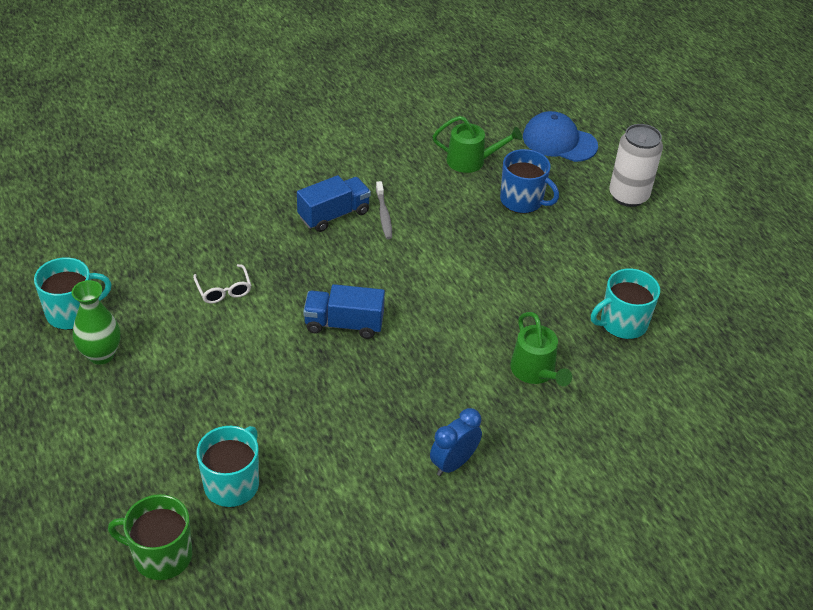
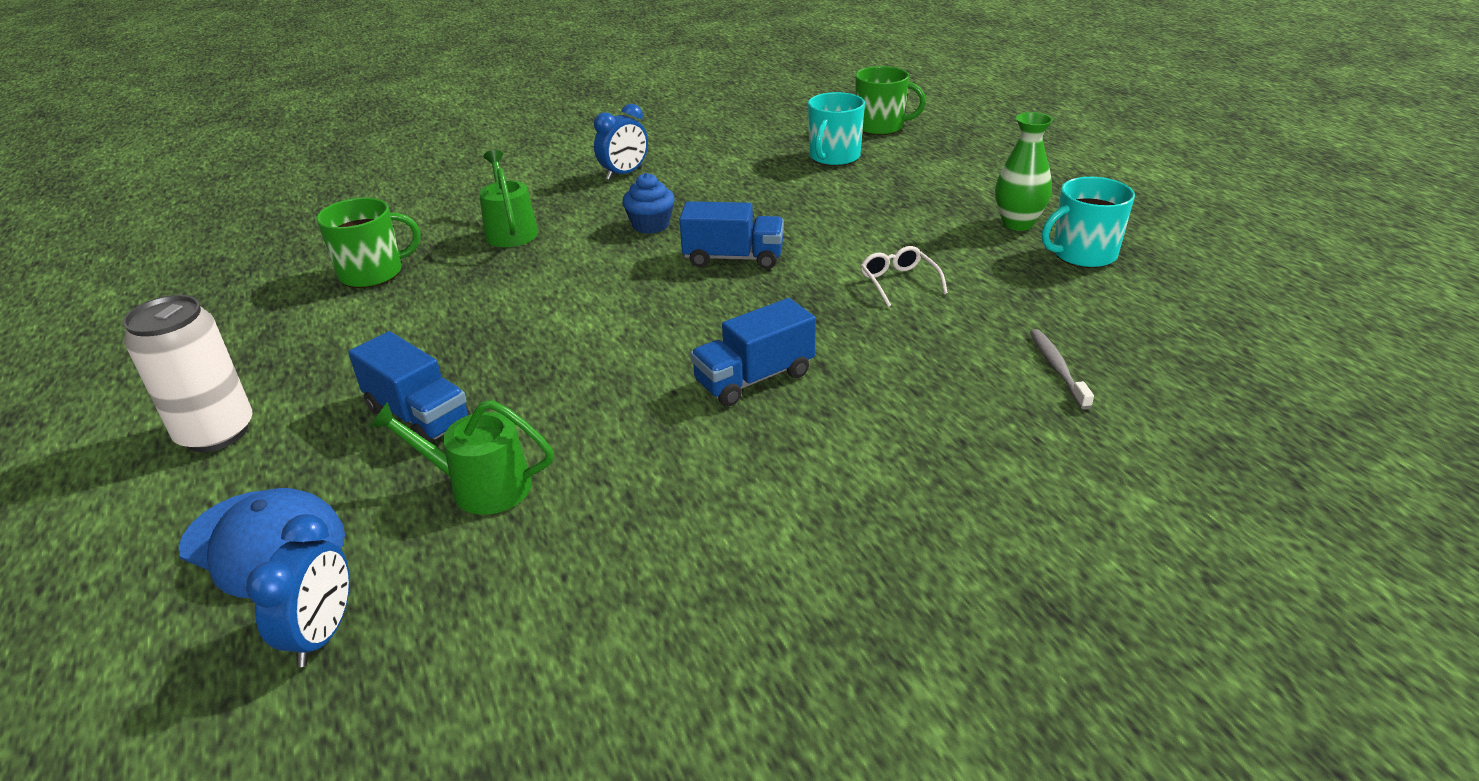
camera: 175 degrees left, 10 degrees down
grey toothbrush [376,181,392,239] -> grey toothbrush moved to [1030,329,1094,410]
blue mug [500,149,559,213] -> blue truck [348,331,471,443]
turquoise mug [591,268,660,339] -> green mug [316,198,420,288]
none -> blue clock [246,514,350,667]
none -> blue cupcake [622,173,675,234]

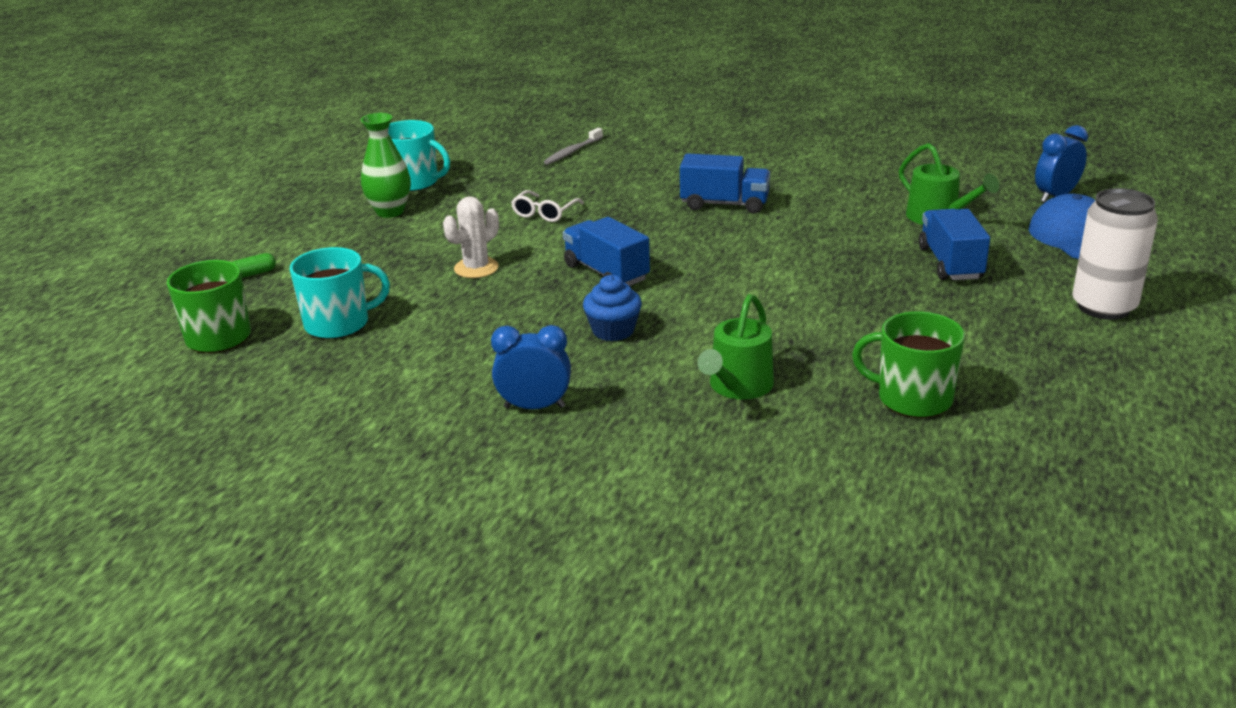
camera: 135 degrees left, 5 degrees down
none -> green capsule [233,253,276,278]
none -> white cactus [443,196,499,278]

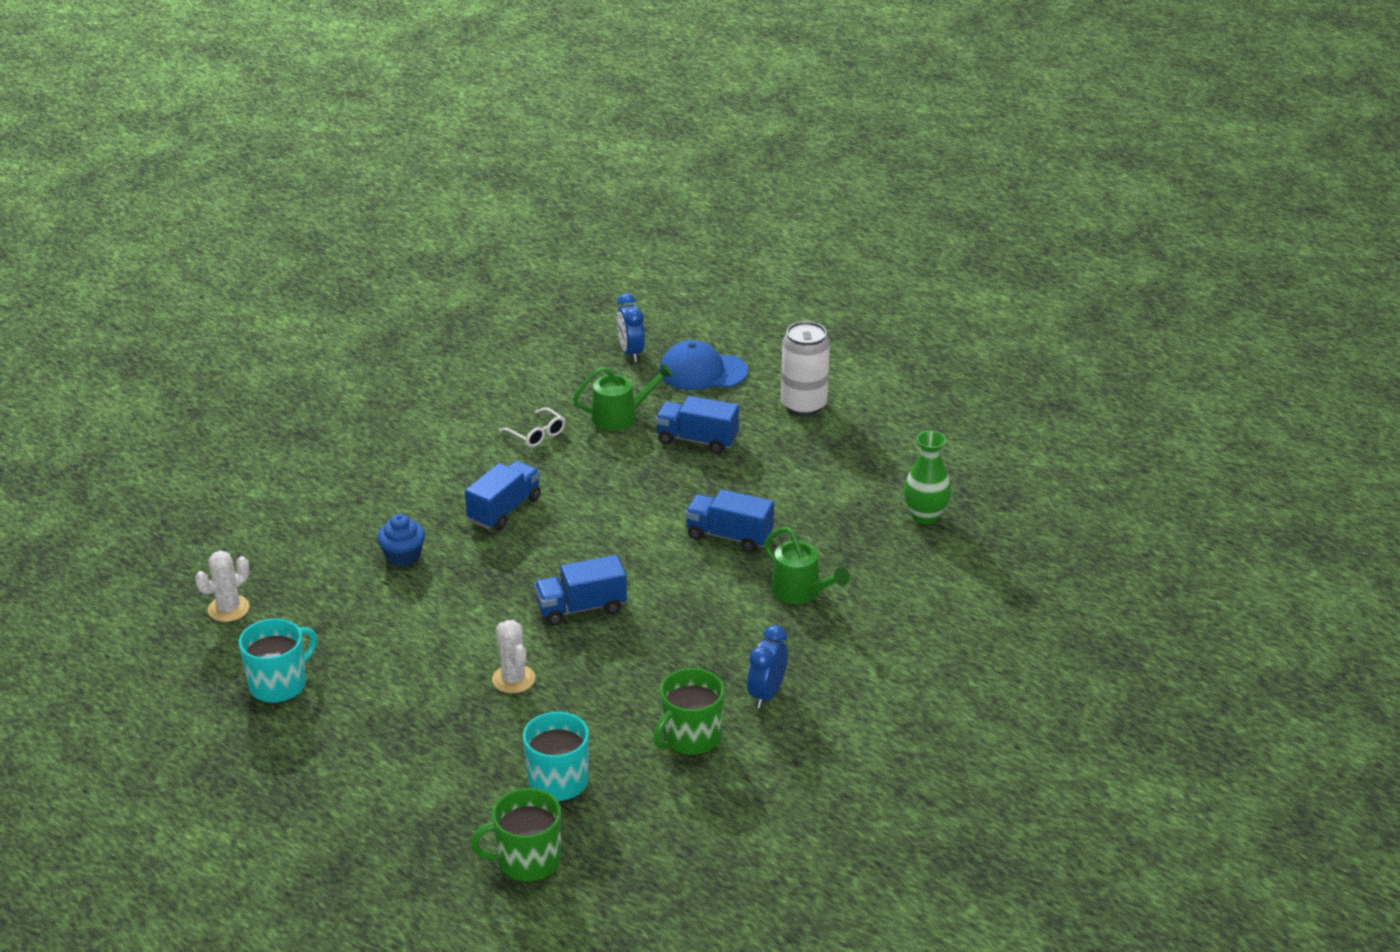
camera: 70 degrees left, 5 degrees up
green capsule [233,253,276,278] -> none
green vase [361,113,411,218] -> green vase moved to [904,431,951,524]
white glasses [511,190,584,222] -> white glasses moved to [499,408,566,447]
grey toothbrush [544,128,603,165] -> none
blue cupcake [583,275,642,341] -> blue cupcake moved to [377,514,425,566]
green mug [852,311,965,418] -> green mug moved to [653,668,724,756]
none -> white cactus [195,551,250,622]
none -> blue truck [685,489,774,552]

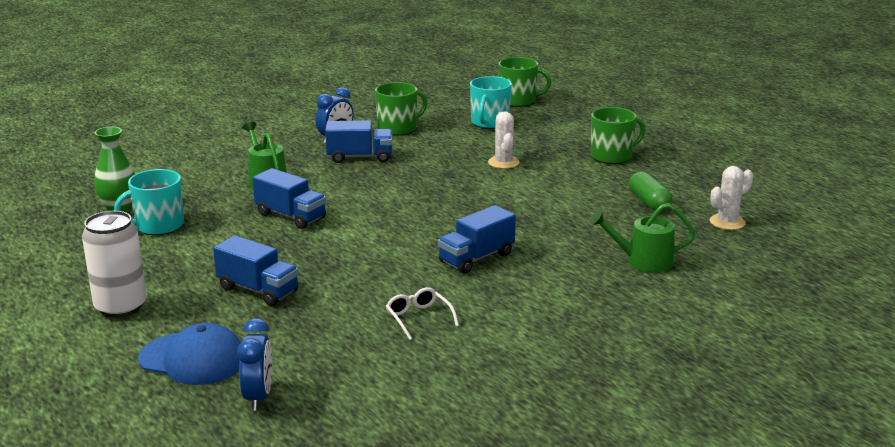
camera: 165 degrees left, 10 degrees down
turquoise mug [239,618,317,704] -> turquoise mug moved to [114,169,184,235]
blue cupcake [377,514,425,566] -> none
blue truck [534,555,627,626] -> blue truck moved to [325,120,392,163]
green watering can [573,363,673,431] -> green watering can moved to [590,203,695,272]
none -> green mug [591,107,645,164]
none -> green capsule [629,172,672,212]

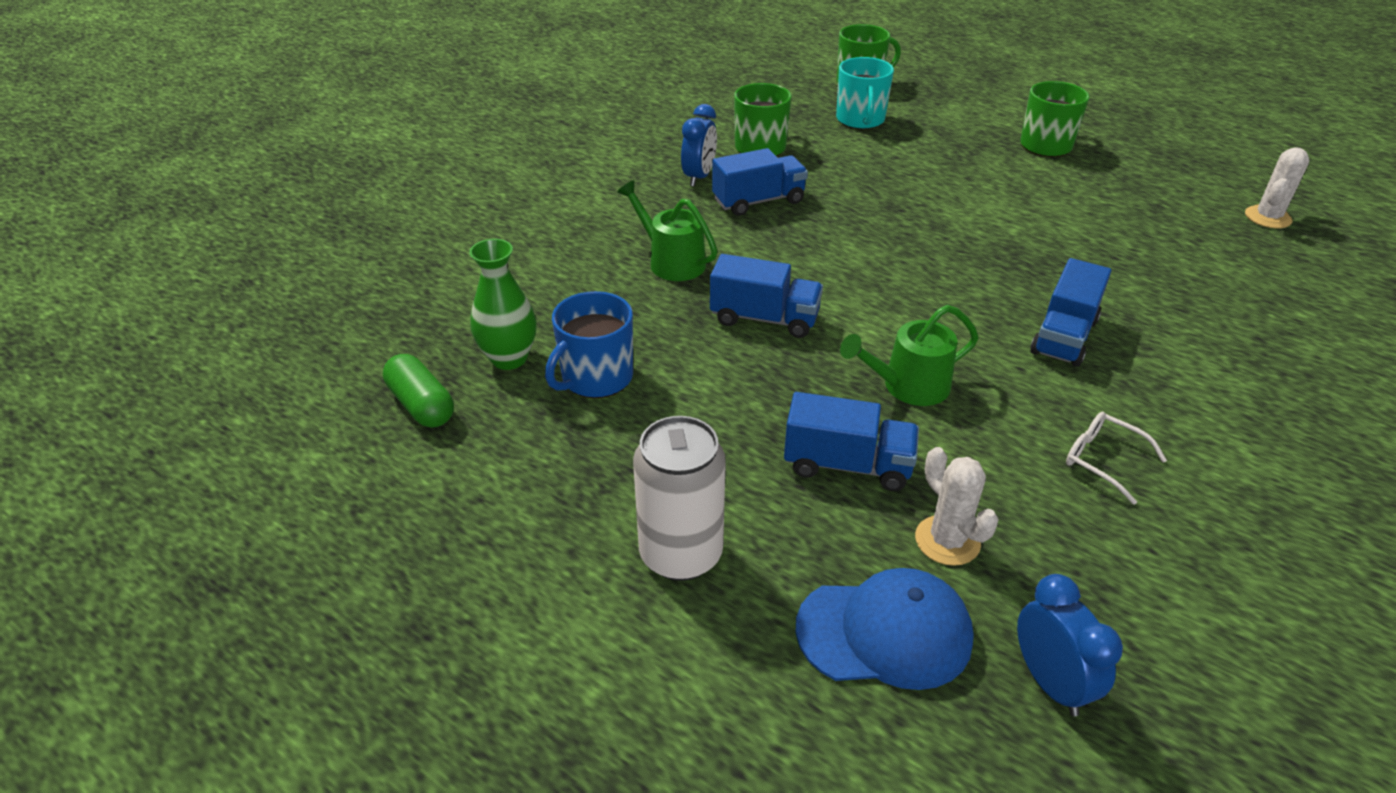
camera: 20 degrees left, 15 degrees up
turquoise mug [114,169,184,235] -> blue mug [545,291,633,398]
white cactus [488,111,519,169] -> white cactus moved to [915,447,999,566]
green watering can [590,203,695,272] -> green watering can moved to [840,305,979,406]
green capsule [629,172,672,212] -> green capsule moved to [383,354,454,428]

